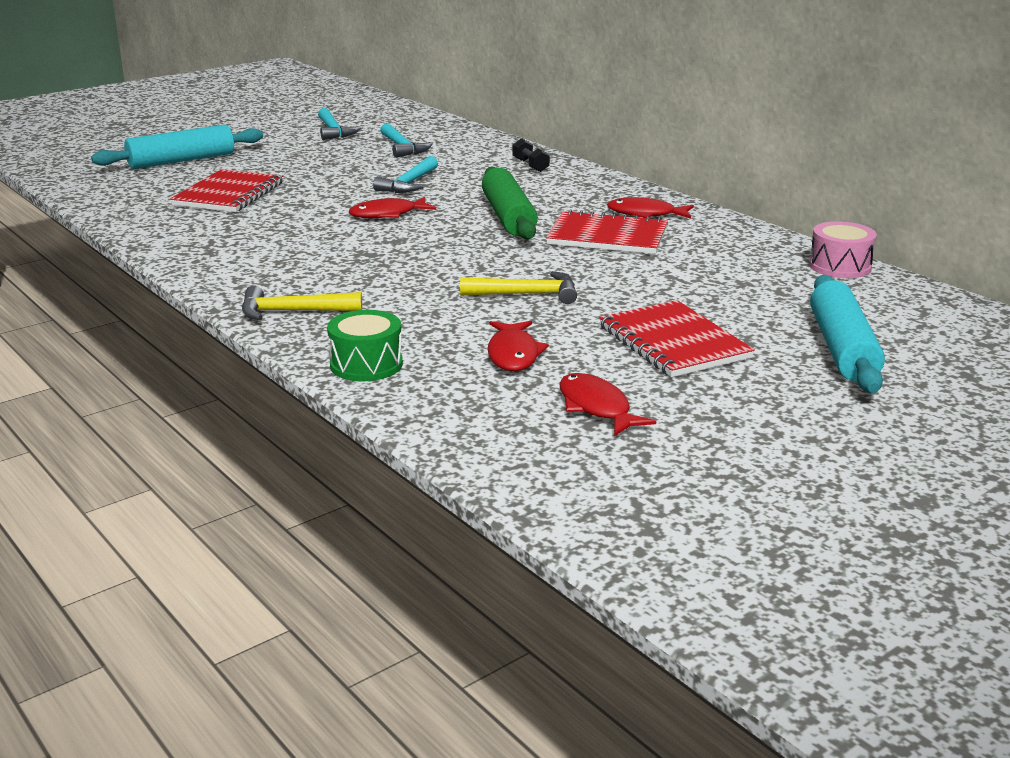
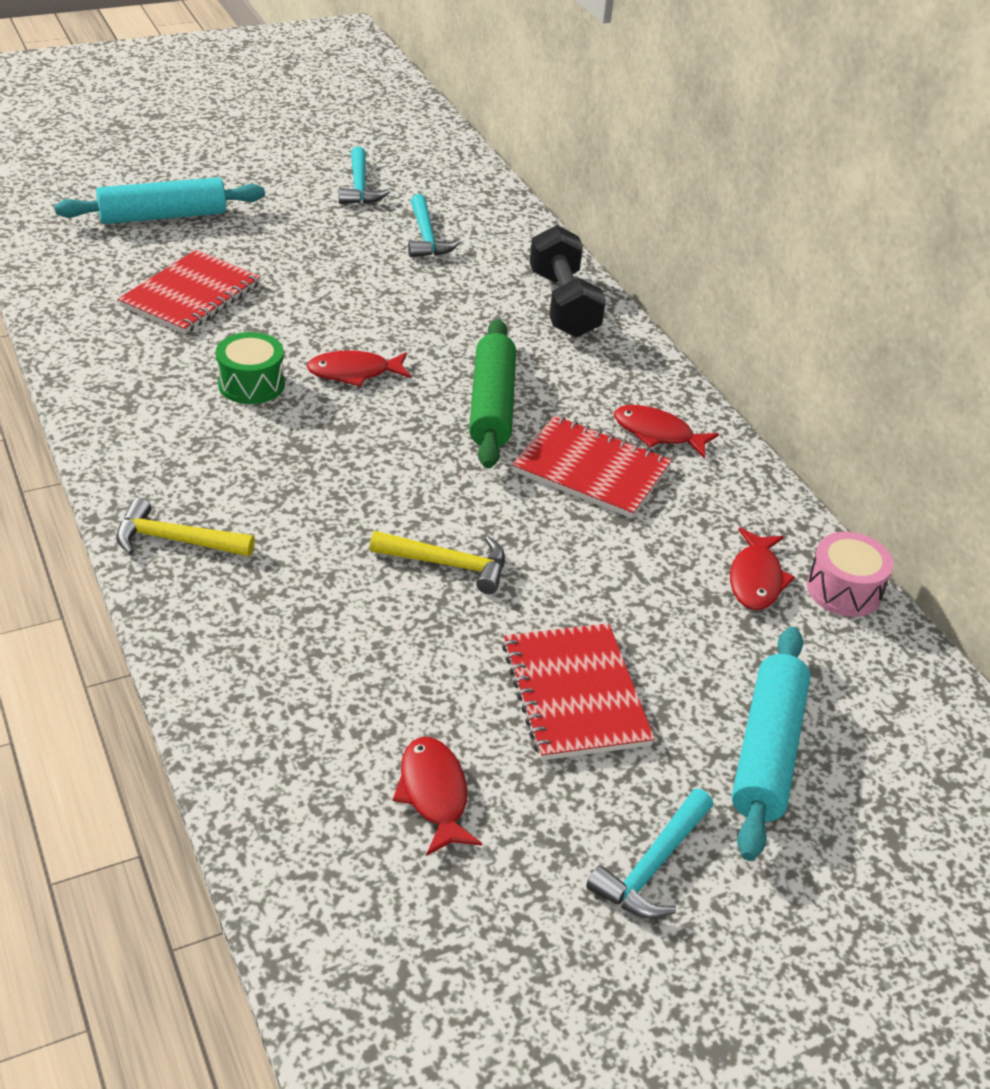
camera: 10 degrees right, 15 degrees up
green drum [327,310,403,381] -> green drum moved to [216,332,285,404]
turquoise hammer [373,156,438,193] -> turquoise hammer moved to [586,789,713,918]
red fish [487,321,549,371] -> red fish moved to [730,528,795,610]
black dumbbell [513,138,550,172] -> black dumbbell [529,225,606,338], size x2.05

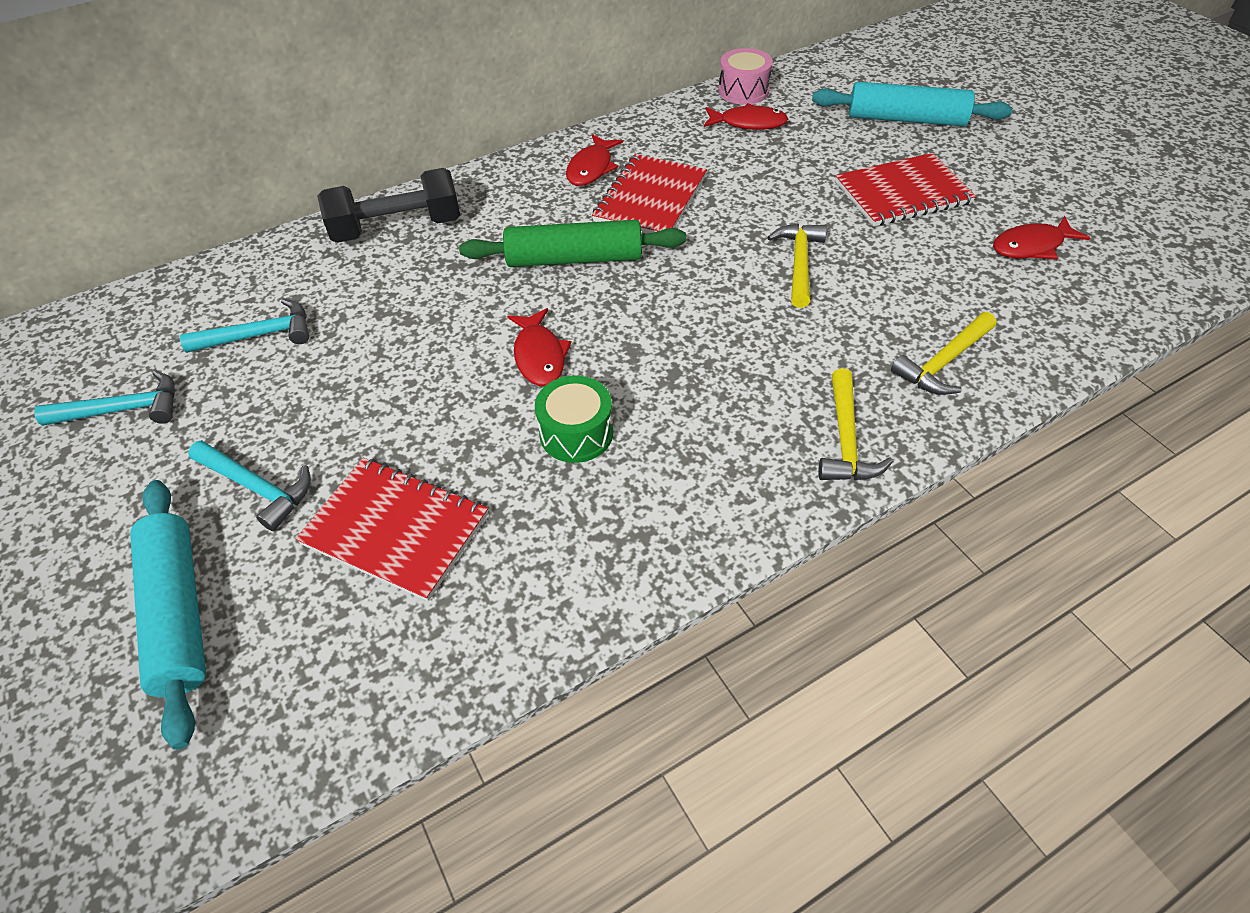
camera: 90 degrees left, 10 degrees up
turquoise hammer [586,789,713,918] -> turquoise hammer moved to [188,440,311,531]
none -> yellow hammer [891,312,996,395]

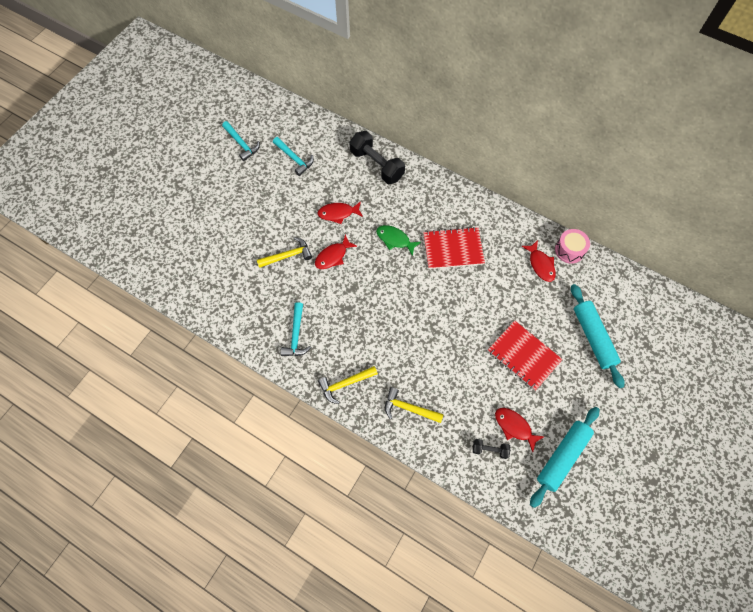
camera: 60 degrees right, 15 degrees up
turquoise rolling pin [130,480,206,750] -> turquoise rolling pin moved to [530,407,599,508]
turquoise hammer [188,440,311,531] -> turquoise hammer moved to [281,302,311,356]
red notebook [296,458,488,601] -> none
green rolling pin [459,220,686,267] -> green fish [376,225,421,256]
green drum [535,375,613,463] -> none
red fish [566,134,623,186] -> red fish moved to [317,201,363,224]
yellow hammer [767,224,827,308] -> yellow hammer moved to [257,237,312,268]
none -> black dumbbell [473,439,510,459]

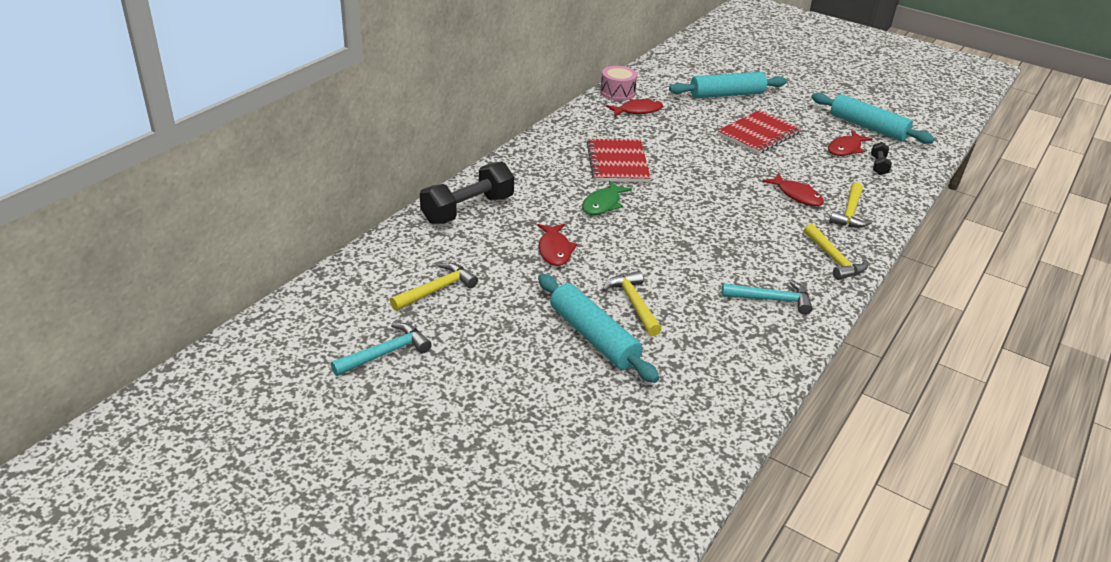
camera: 90 degrees left, 30 degrees down
turquoise hammer [273,137,314,176] -> yellow hammer [390,263,478,311]
red fish [315,234,357,269] -> red fish moved to [762,174,824,206]
none -> turquoise rolling pin [538,274,659,383]

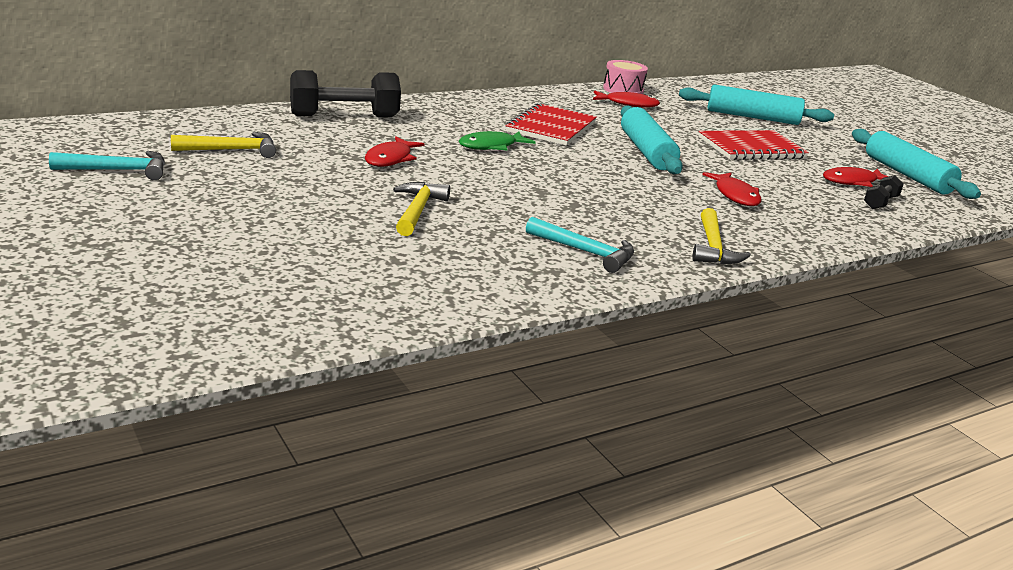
camera: 25 degrees right, 10 degrees down
turquoise rolling pin [538,274,659,383] -> turquoise rolling pin moved to [621,105,683,174]
yellow hammer [829,182,872,228] -> none

